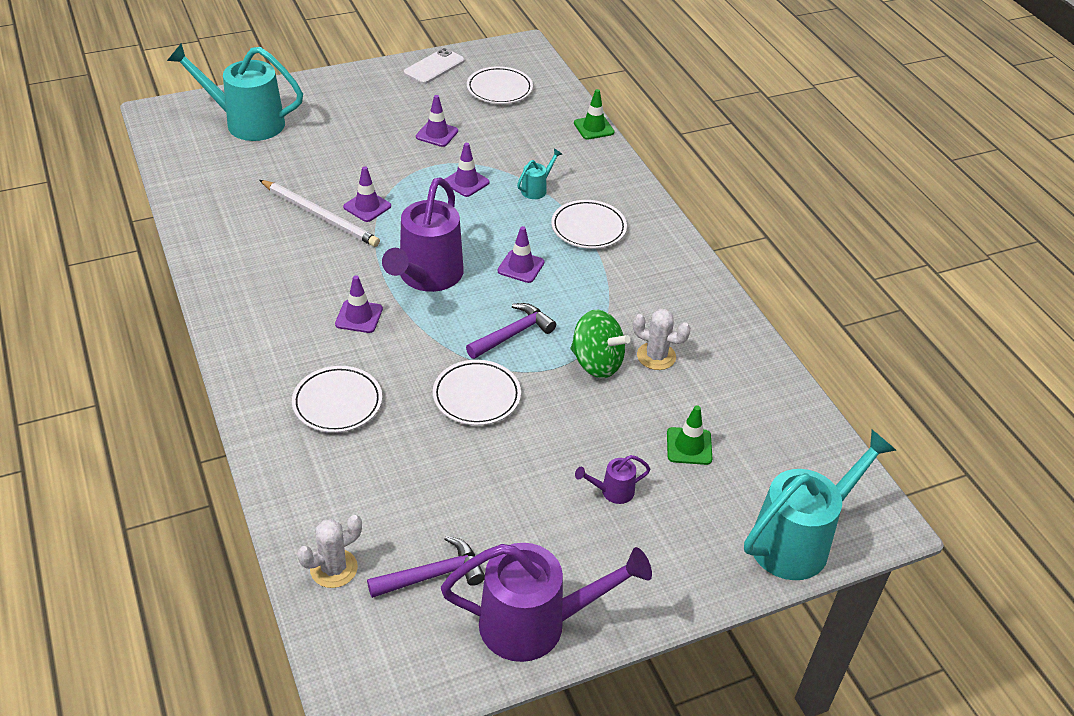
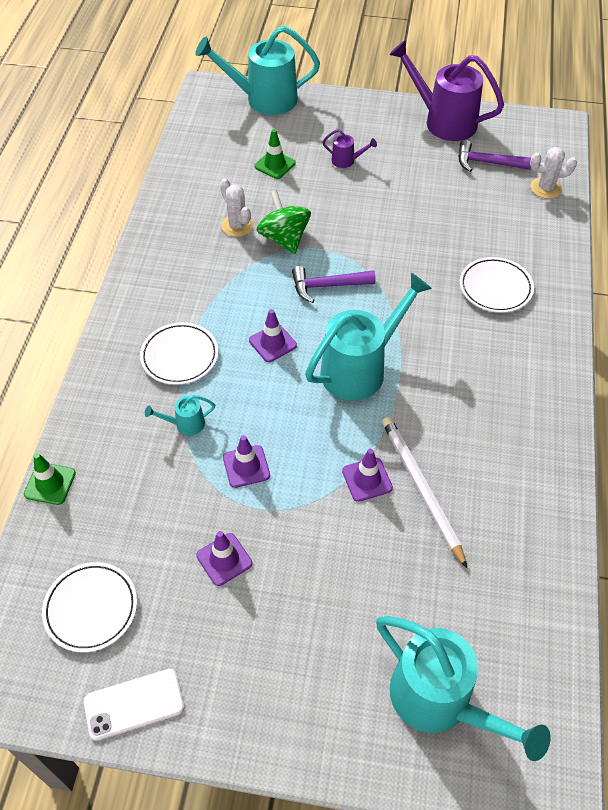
camera: 145 degrees left, 10 degrees up
purple traffic cone [335,275,383,333] -> none
purple watering can [382,178,464,292] -> turquoise watering can [305,273,432,401]
white plate [433,360,521,425] -> none

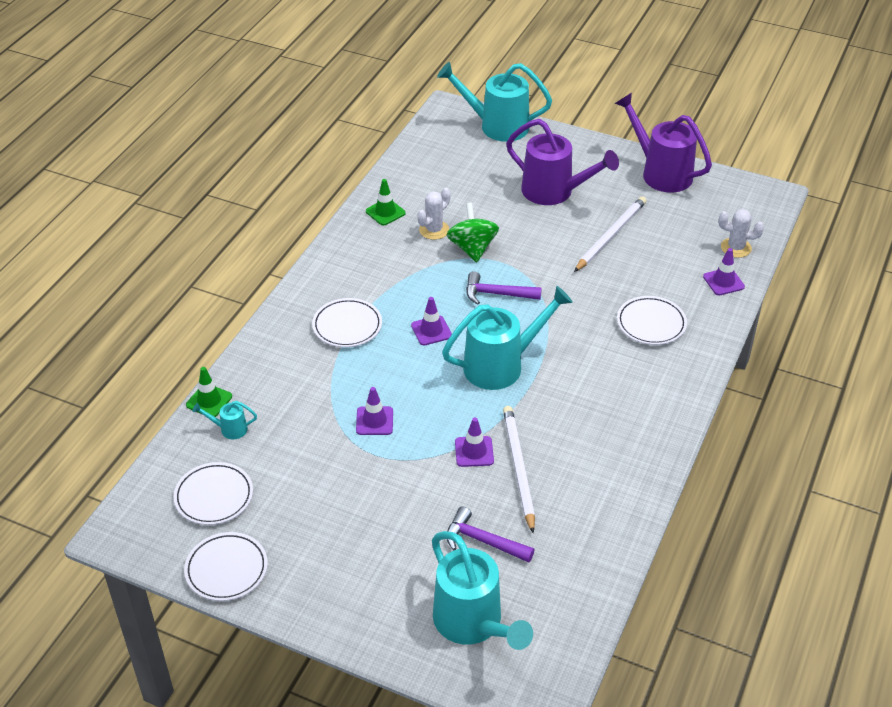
camera: 15 degrees right, 10 degrees down
white phone [84,669,184,741] -> white plate [184,532,268,601]
turquoise watering can [145,395,215,435] -> turquoise watering can moved to [192,401,257,439]
purple traffic cone [196,531,252,586] -> purple traffic cone moved to [703,248,745,295]
white cactus [220,179,254,237] -> white cactus turned 60 degrees clockwise [417,188,451,240]
green traffic cone [254,129,296,179] -> green traffic cone moved to [366,179,406,225]
purple watering can [323,129,377,168] -> purple watering can [506,119,619,205], size x2.31
purple hammer [458,140,531,172] -> purple hammer moved to [447,506,535,563]
none -> white pencil [574,196,647,272]

